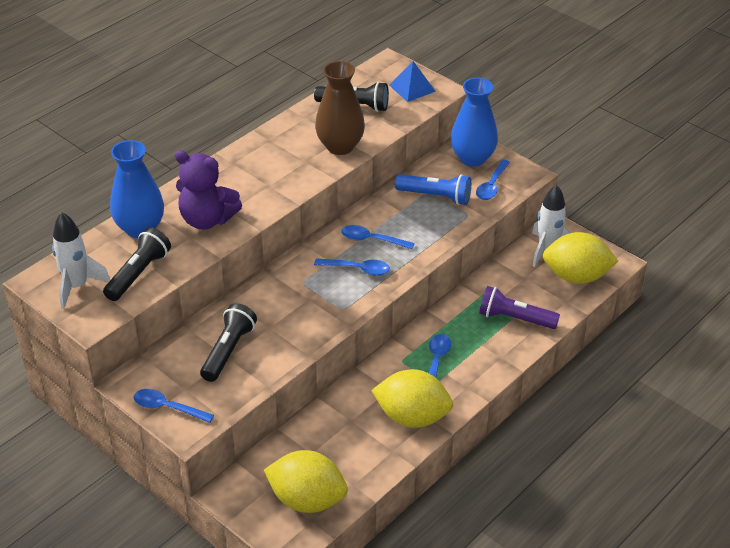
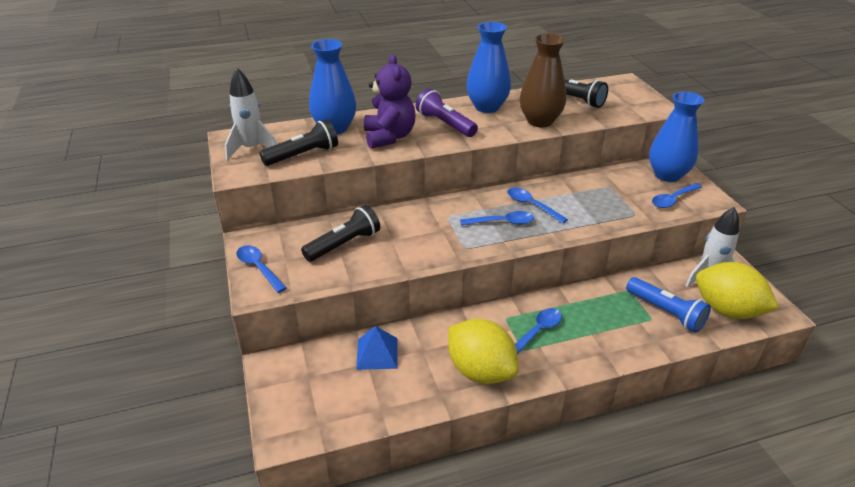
camera: 30 degrees right, 5 degrees down
purple teddy bear [175,150,242,230] -> purple teddy bear turned 150 degrees counterclockwise [364,54,416,149]
yellow lemon [264,450,348,513] -> none
blue spoon [314,258,390,276] -> blue spoon turned 45 degrees counterclockwise [460,211,534,226]
blue pyramid [389,61,436,102] -> blue pyramid moved to [356,326,398,370]
blue flashlight [395,174,471,205] -> blue flashlight moved to [626,277,711,333]
purple flashlight [479,286,560,329] -> purple flashlight moved to [416,89,478,137]
none -> blue vase [466,22,511,113]

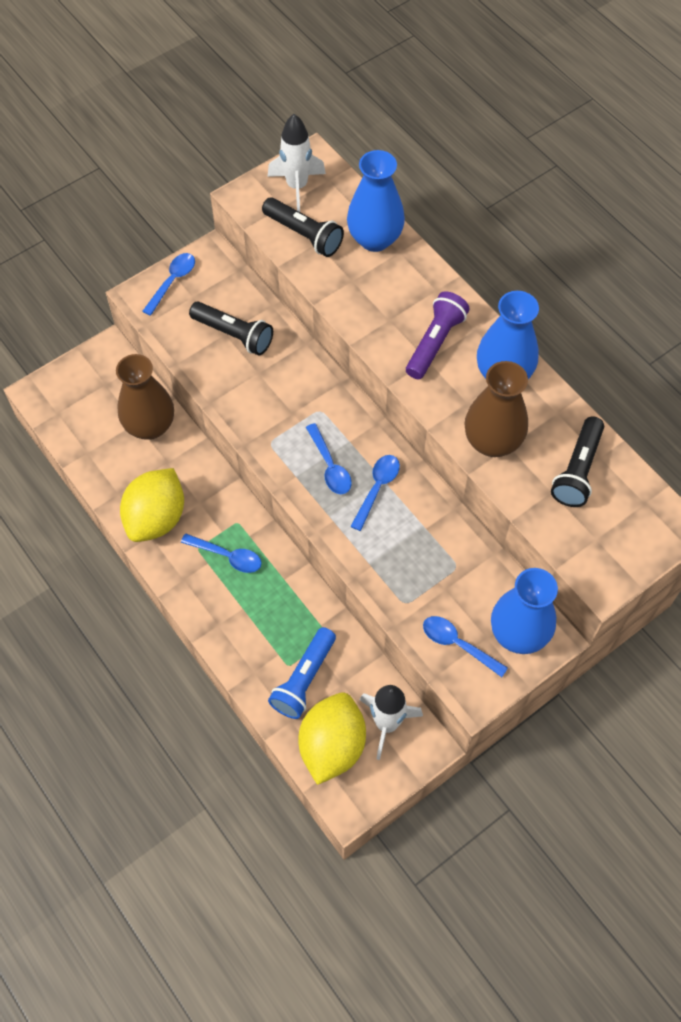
camera: 70 degrees right, 25 degrees up
blue pyramid [356,326,398,370] -> brown vase [116,354,174,440]
purple teddy bear [364,54,416,149] -> none

